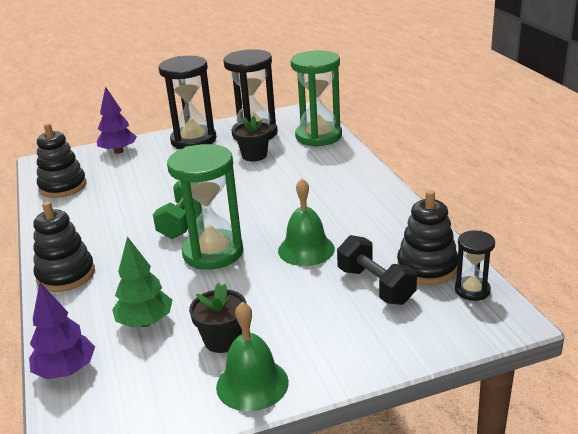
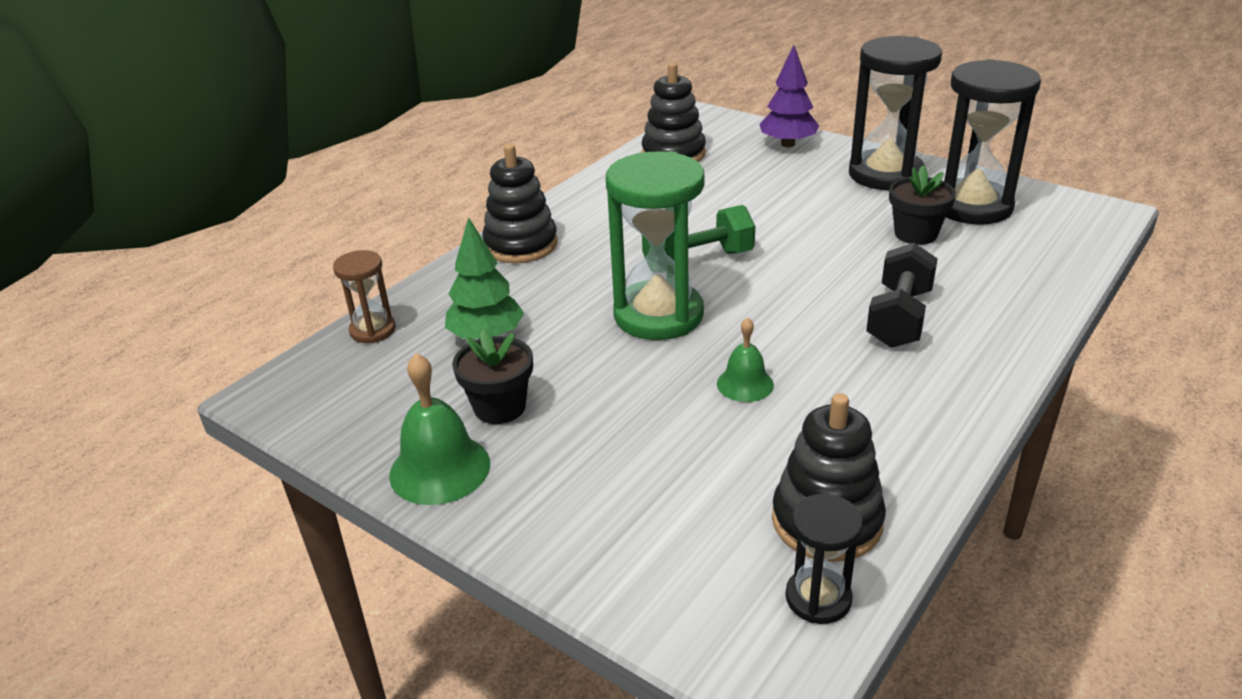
camera: 55 degrees right, 5 degrees up
purple tree [29,282,95,379] -> brown hourglass [333,250,396,343]
green bell [278,178,335,266] -> green bell [717,317,774,402], size x0.61
green hourglass [291,50,342,147] -> none
black dumbbell [337,235,417,305] -> black dumbbell moved to [866,243,938,348]

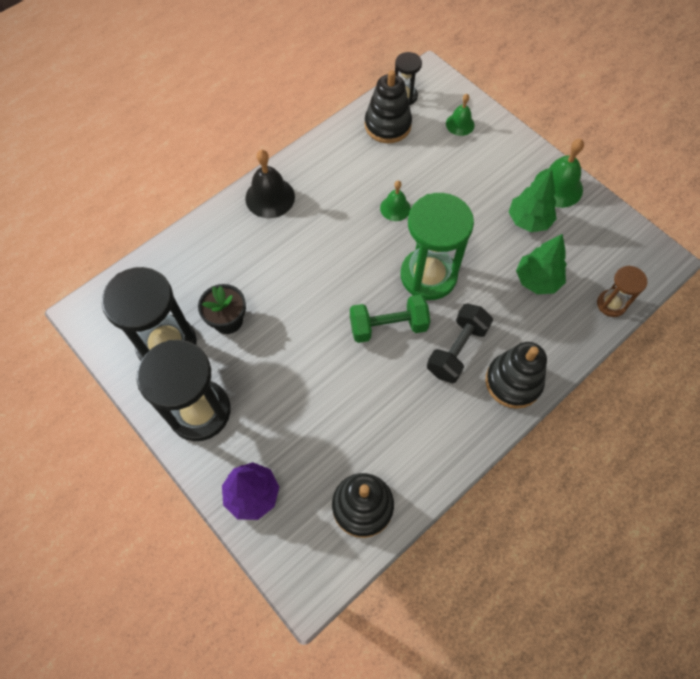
camera: 170 degrees left, 30 degrees up
black flower pot [452,329,533,424] -> green tree [509,169,556,232]
black dumbbell [866,243,938,348] -> black dumbbell moved to [427,304,493,383]
none -> black bell [245,150,295,218]
none -> green bell [446,94,475,136]

